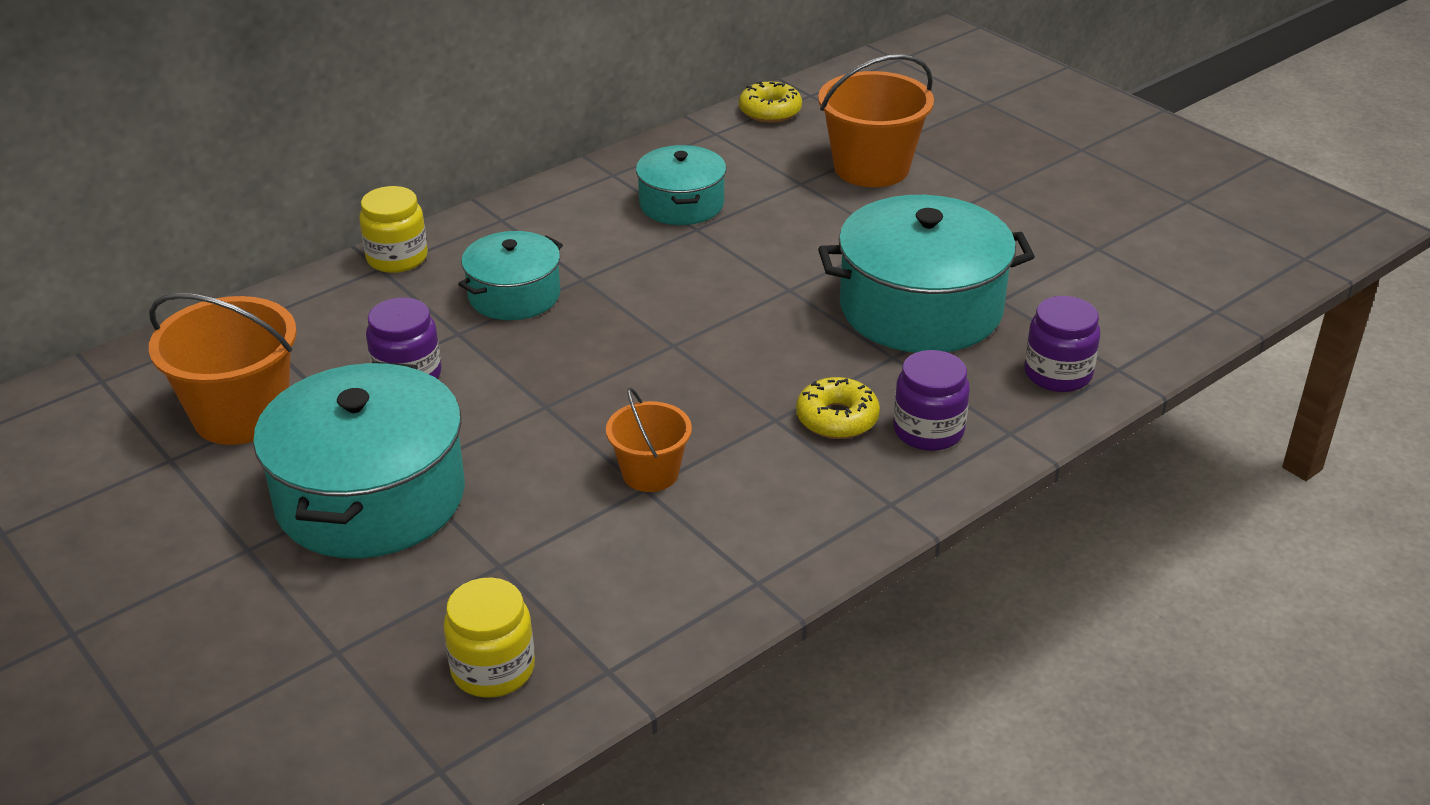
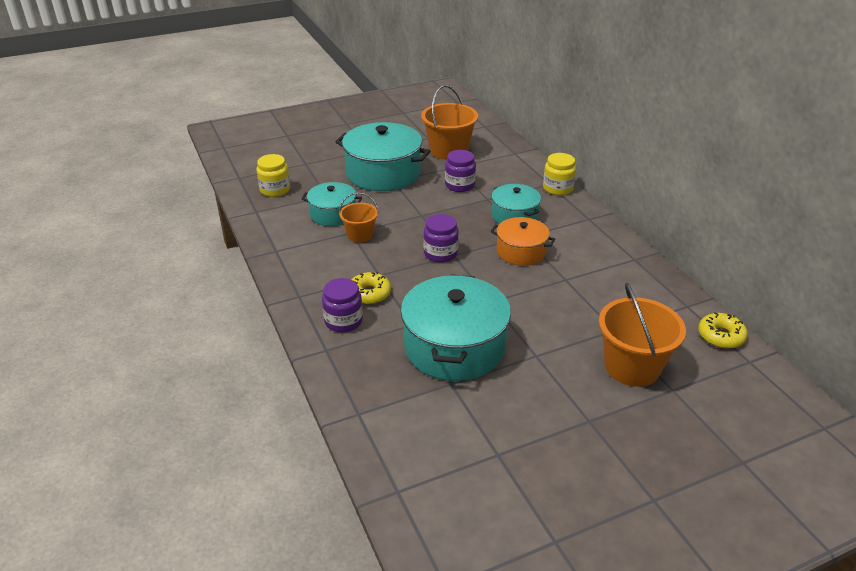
camera: 105 degrees right, 0 degrees up
turquoise pot [636,145,726,225] -> turquoise pot moved to [302,182,362,226]
purple jar [1024,296,1100,392] -> purple jar moved to [423,214,459,262]
none -> orange pot [491,217,555,266]

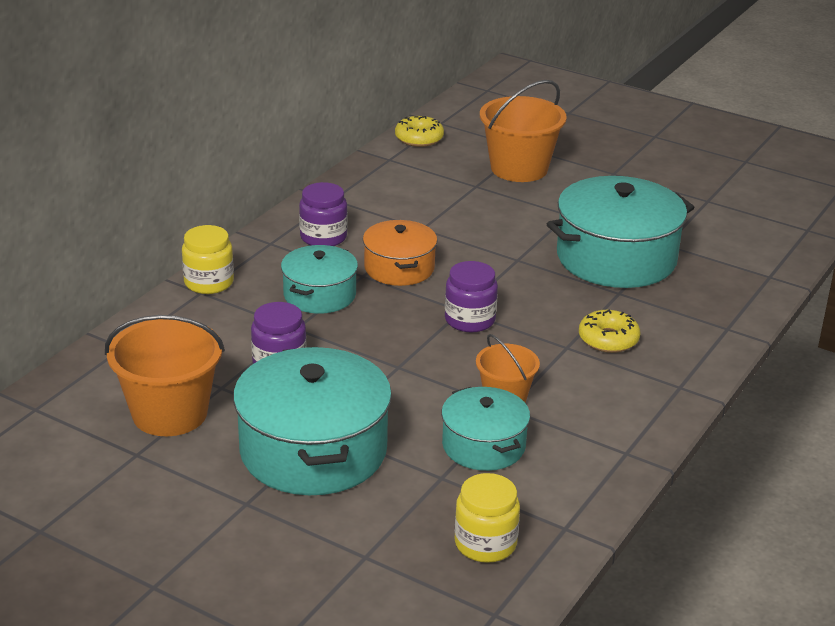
camera: 125 degrees left, 5 degrees down
purple jar [322,278,363,333] -> purple jar moved to [299,182,347,246]

